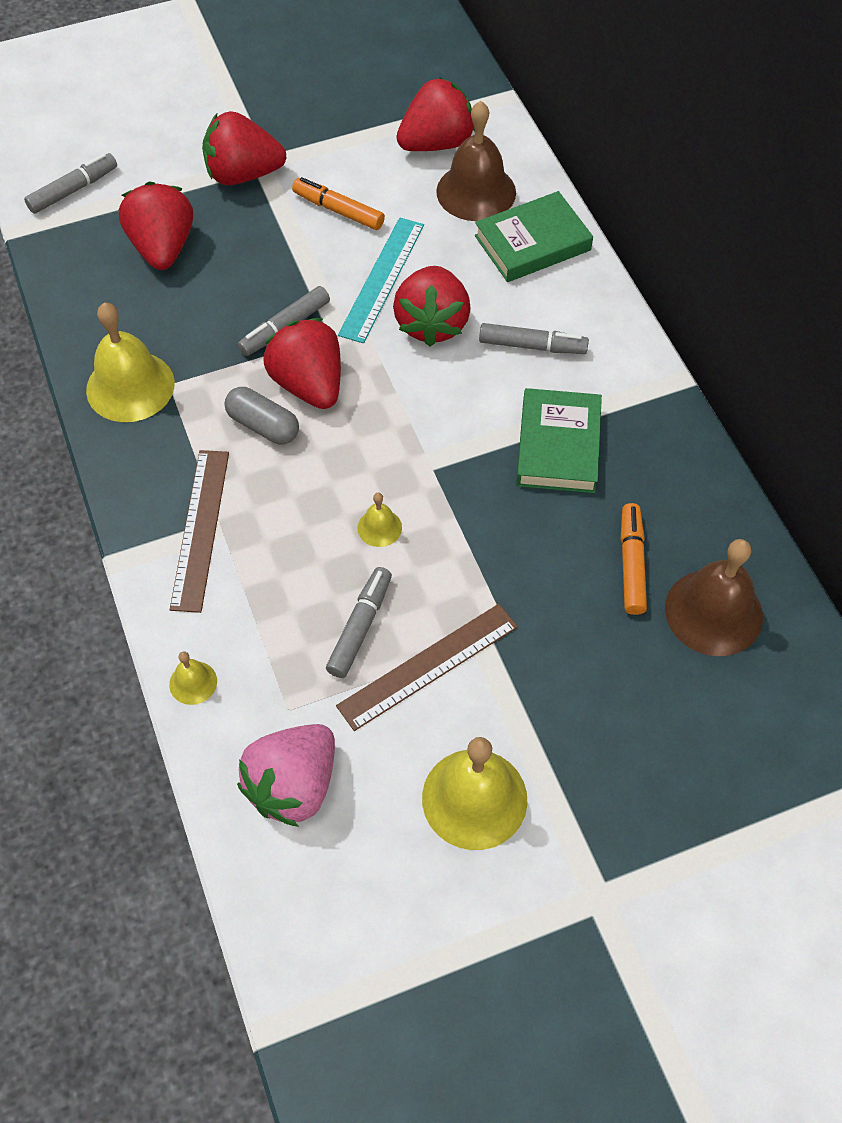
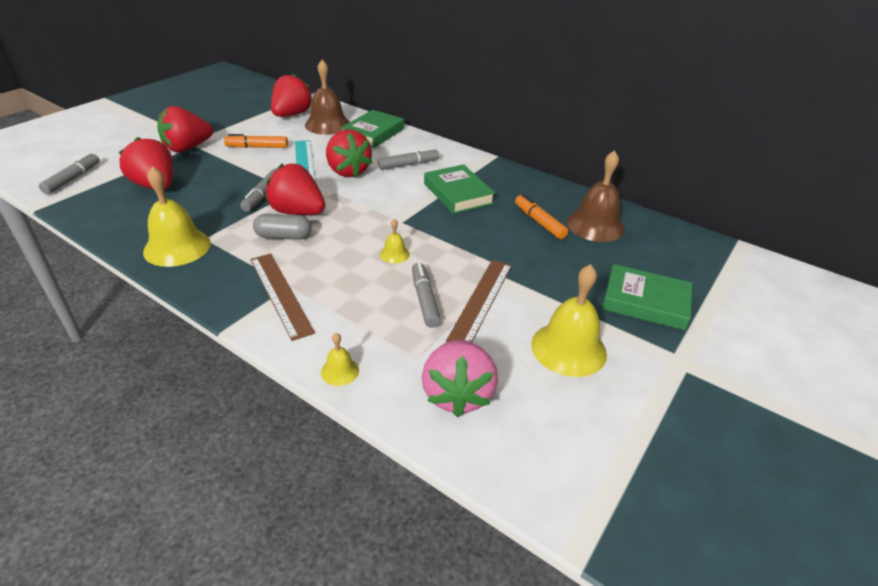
camera: 35 degrees left, 20 degrees down
none -> green book [602,264,692,330]

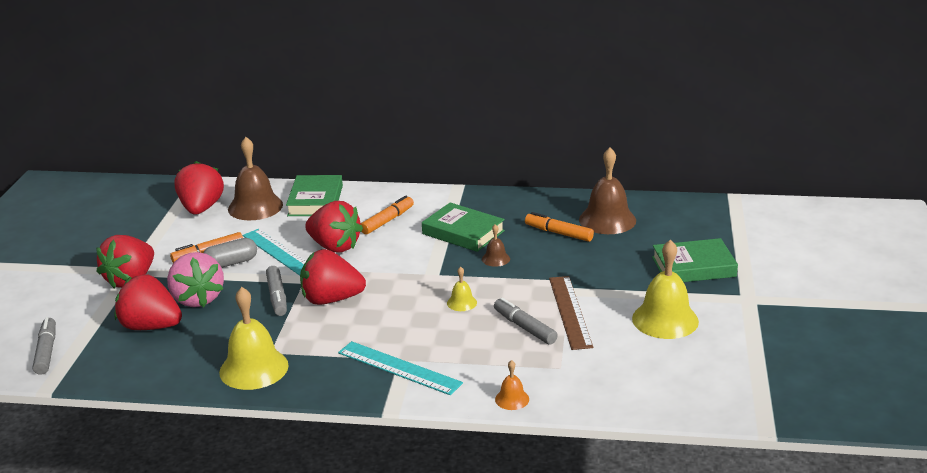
camera: 25 degrees left, 10 degrees down
brown ruler [250,254,315,341] -> turquoise ruler [338,341,463,395]
grey capsule [253,214,312,240] -> grey capsule moved to [203,238,257,268]
yellow bell [321,333,359,386] -> orange bell [495,360,529,410]
grey marker [378,148,439,170] -> orange marker [361,195,414,235]
pink strawberry [422,339,498,417] -> pink strawberry moved to [167,252,224,307]
none -> brown bell [482,224,510,267]

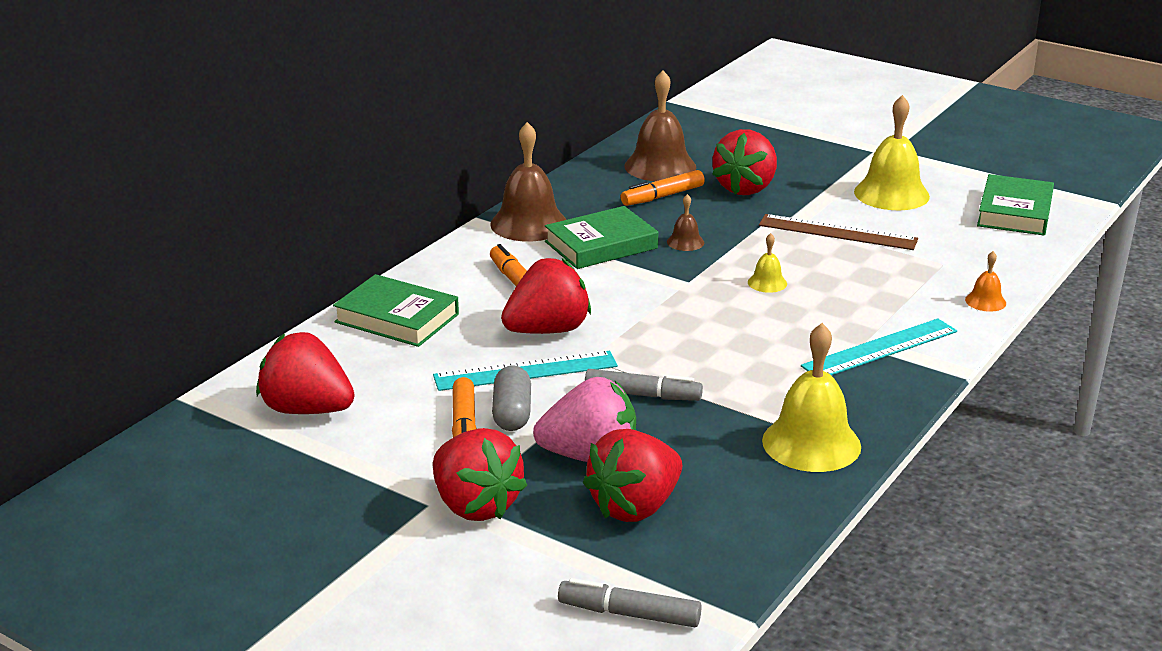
camera: 65 degrees left, 0 degrees up
brown bell [228,137,283,220] -> brown bell moved to [490,122,566,241]
red strawberry [300,249,366,305] -> red strawberry moved to [712,129,777,195]
grey marker [494,298,558,345] -> none
green book [652,238,738,282] -> green book moved to [977,174,1054,235]

